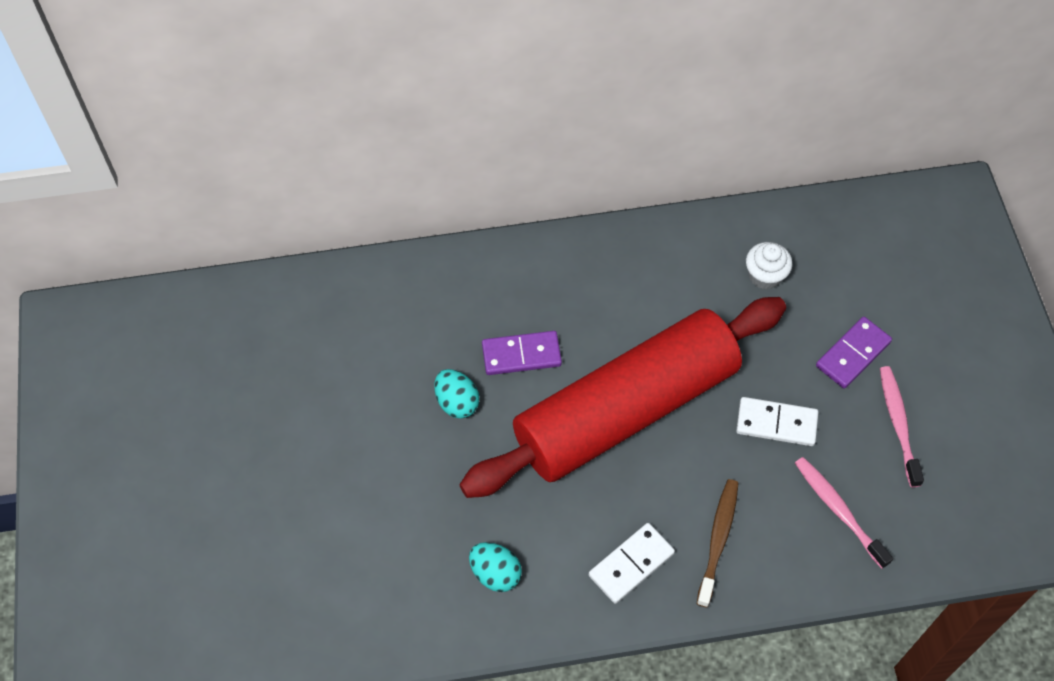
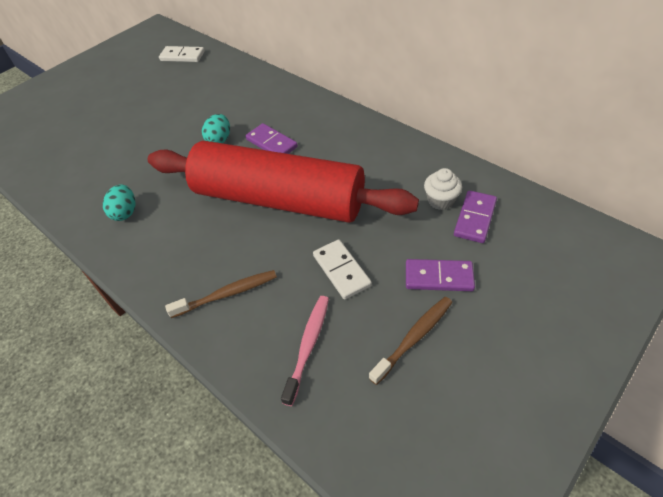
camera: 55 degrees right, 10 degrees down
white domino [589,523,675,604] -> white domino moved to [159,46,205,62]
pink toothbrush [880,366,924,487] -> brown toothbrush [369,297,452,385]
none -> purple domino [454,190,497,243]

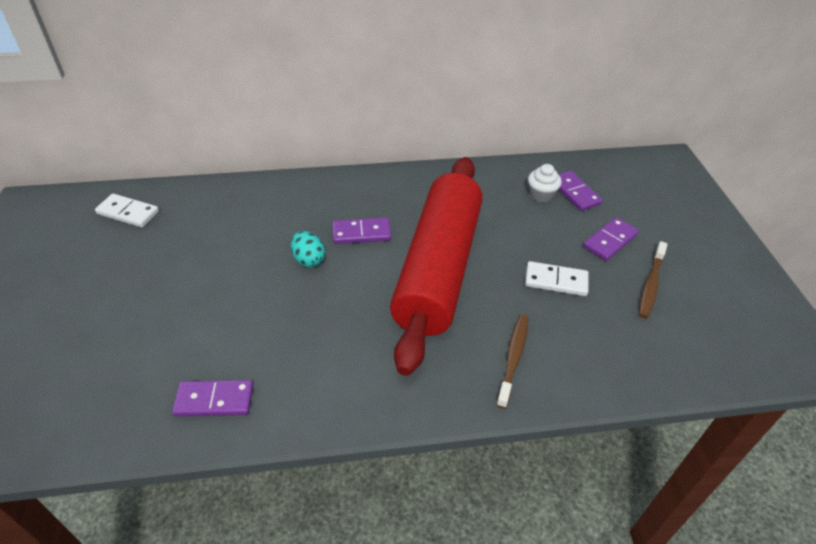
camera: 55 degrees left, 5 degrees down
turquoise egg [103,184,136,221] -> none
red rolling pin [148,141,419,223] -> red rolling pin turned 45 degrees counterclockwise [390,157,483,376]
white domino [159,46,205,62] -> white domino turned 60 degrees clockwise [95,194,159,227]
pink toothbrush [281,296,329,406] -> none
brown toothbrush [369,297,452,385] -> brown toothbrush turned 150 degrees counterclockwise [639,241,668,318]
none -> purple domino [172,380,253,417]

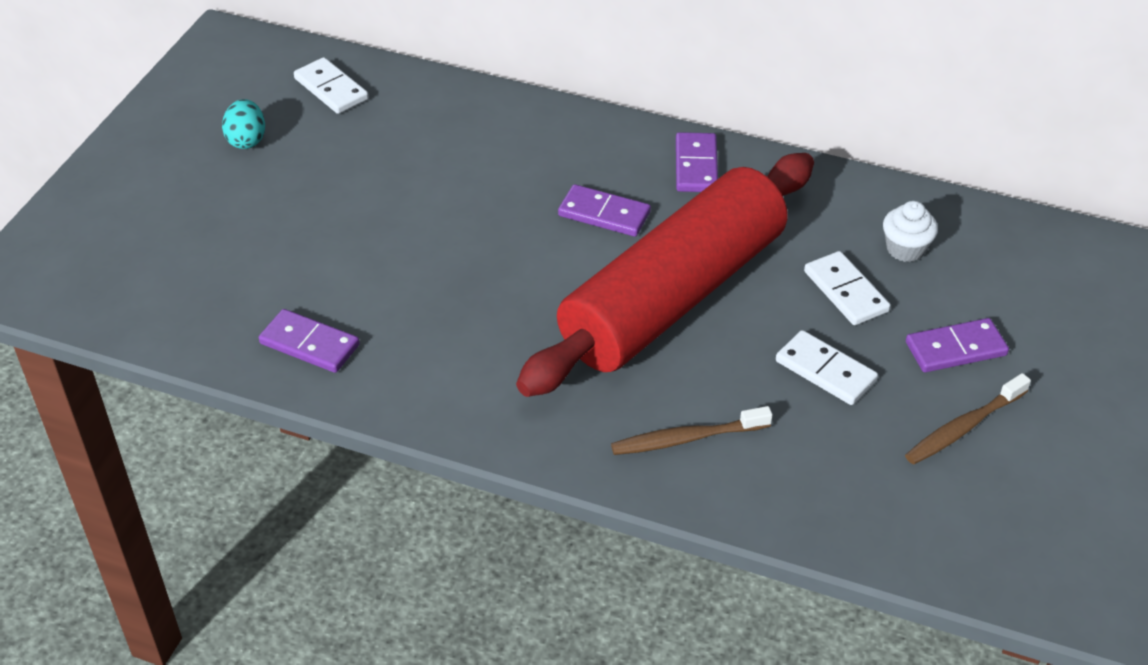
camera: 30 degrees right, 0 degrees up
turquoise egg [291,231,325,267] -> turquoise egg moved to [222,99,265,149]
brown toothbrush [496,314,529,409] -> brown toothbrush turned 150 degrees counterclockwise [611,406,773,455]
purple domino [558,171,603,211] -> purple domino moved to [676,132,718,192]
none -> white domino [804,251,890,325]

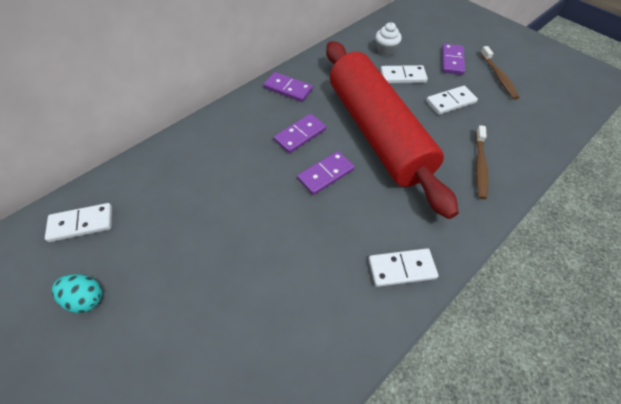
camera: 65 degrees left, 10 degrees up
purple domino [259,309,360,373] -> purple domino moved to [297,151,355,195]
none -> white domino [368,248,438,287]

